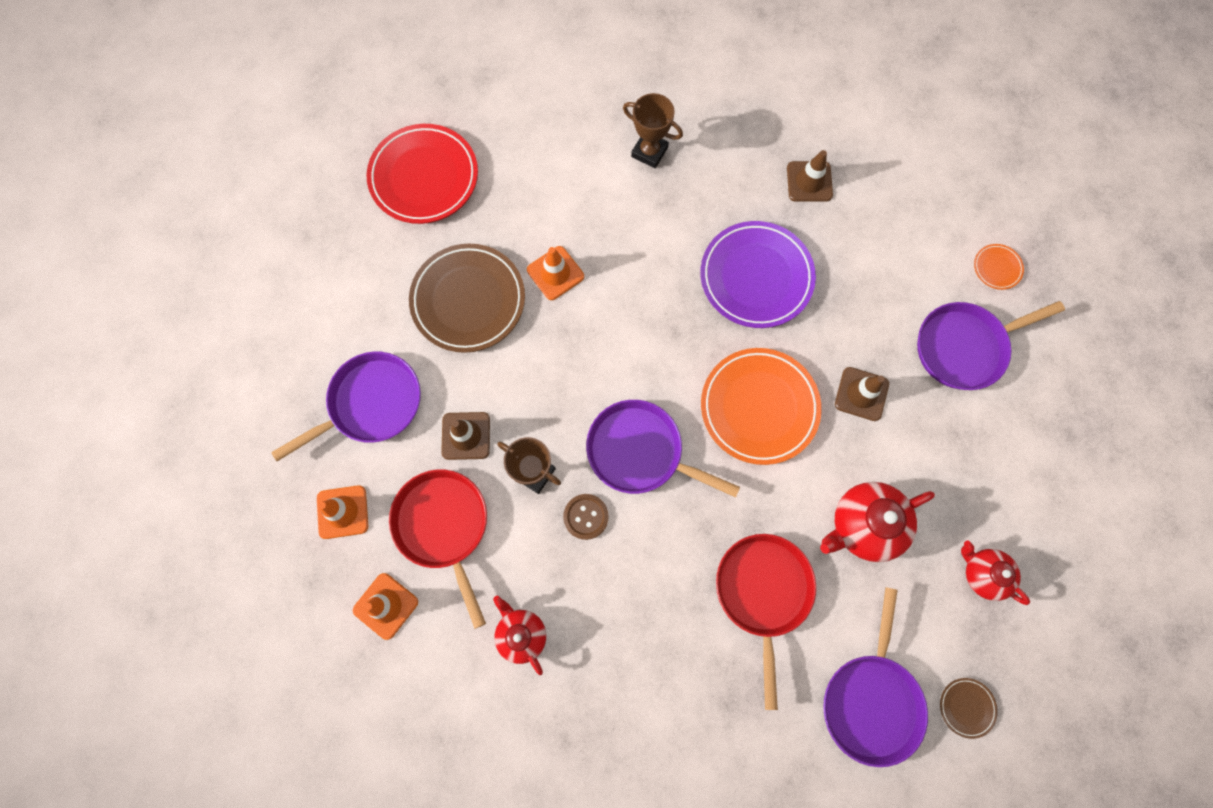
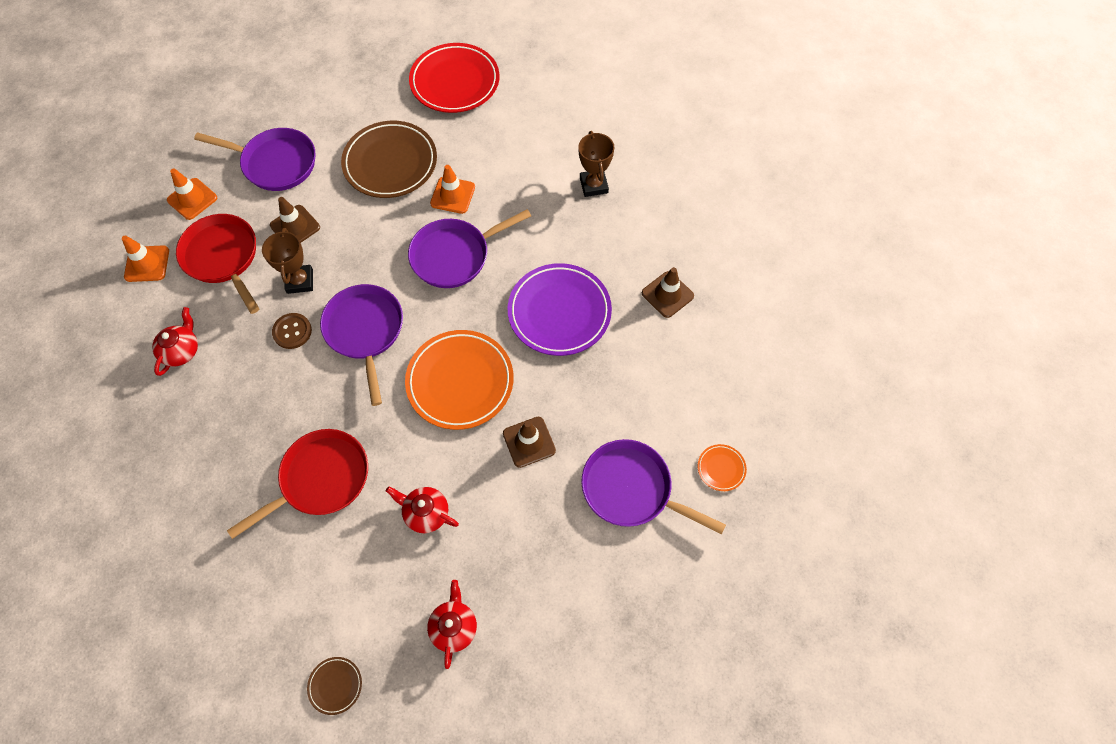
camera: 50 degrees right, 10 degrees down
red pan [389,469,487,629] -> red pan turned 60 degrees counterclockwise [176,214,260,314]
red teapot [820,482,935,562] -> red teapot [386,487,459,533], size x0.64
purple pan [823,587,928,767] -> purple pan moved to [408,209,531,288]

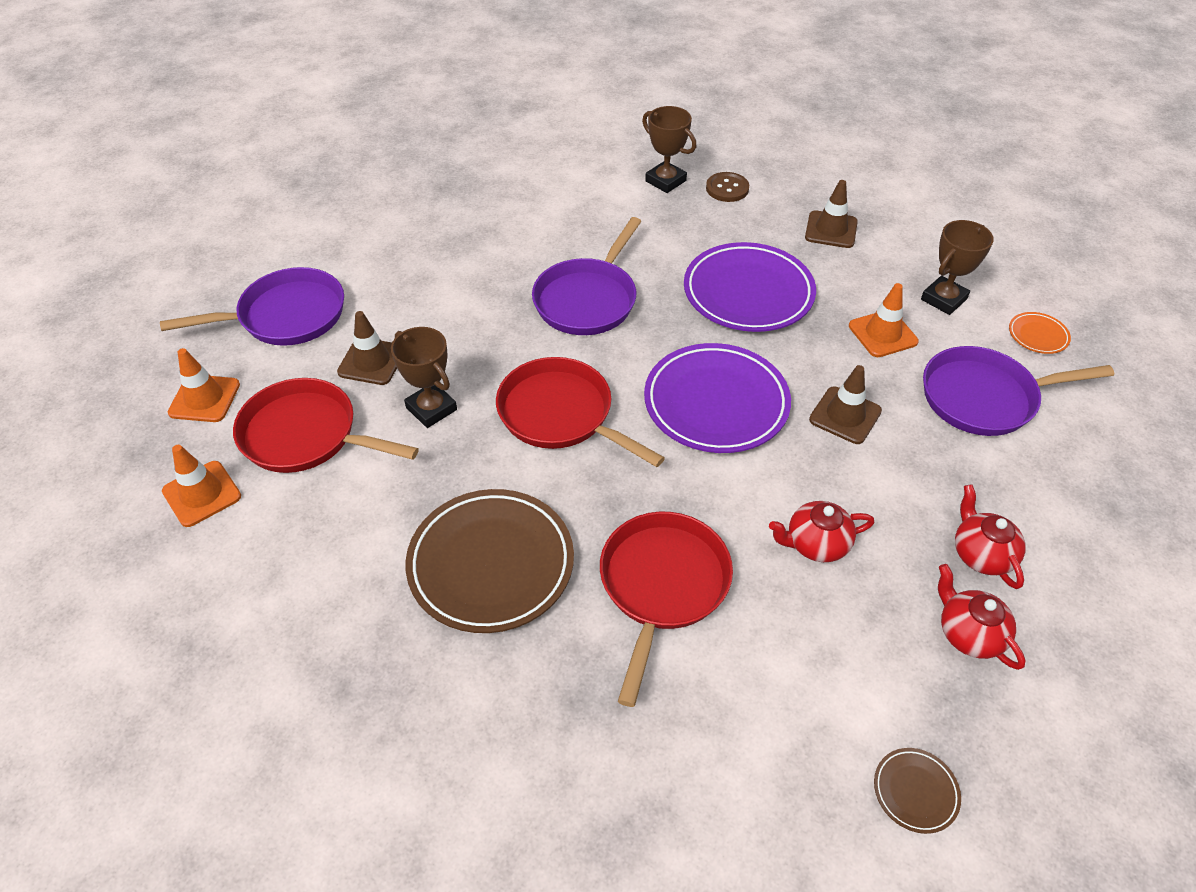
camera: 35 degrees left, 15 degrees down
red teapot [152,307,198,376] -> red teapot moved to [955,484,1026,589]
brown button [272,313,312,349] -> brown button moved to [706,172,749,202]
purple pan [320,284,403,406] -> red pan [496,357,665,467]
brown plate [341,121,437,198] -> brown plate moved to [406,489,574,633]
orange plate [405,330,514,430] -> purple plate [644,343,791,453]
red plate [409,43,499,113] -> none
orange traffic cone [430,165,475,214] -> orange traffic cone moved to [849,283,919,357]
none -> brown trophy [921,220,994,315]

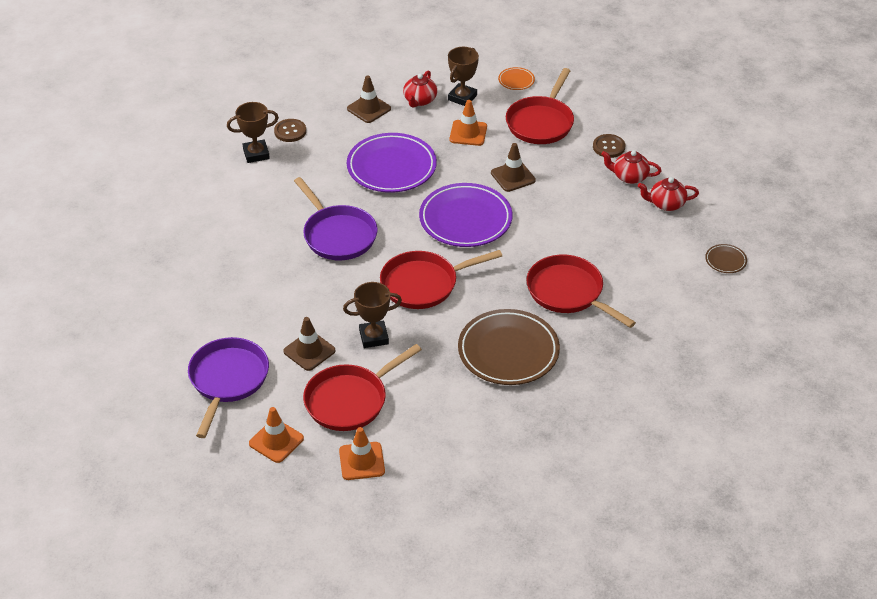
camera: 60 degrees left, 5 degrees down
red teapot [769,501,874,562] -> red teapot moved to [403,71,437,108]
brown trophy [921,220,994,315] -> brown trophy turned 45 degrees clockwise [448,47,479,106]
purple pan [923,346,1114,436] -> red pan [506,68,574,144]
none -> brown button [593,134,625,158]

